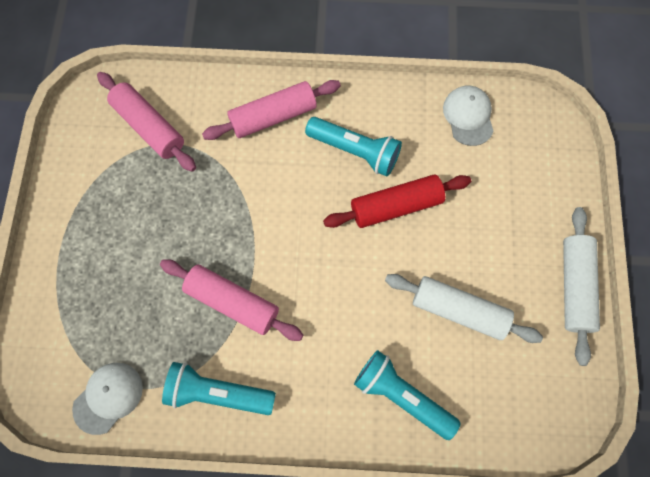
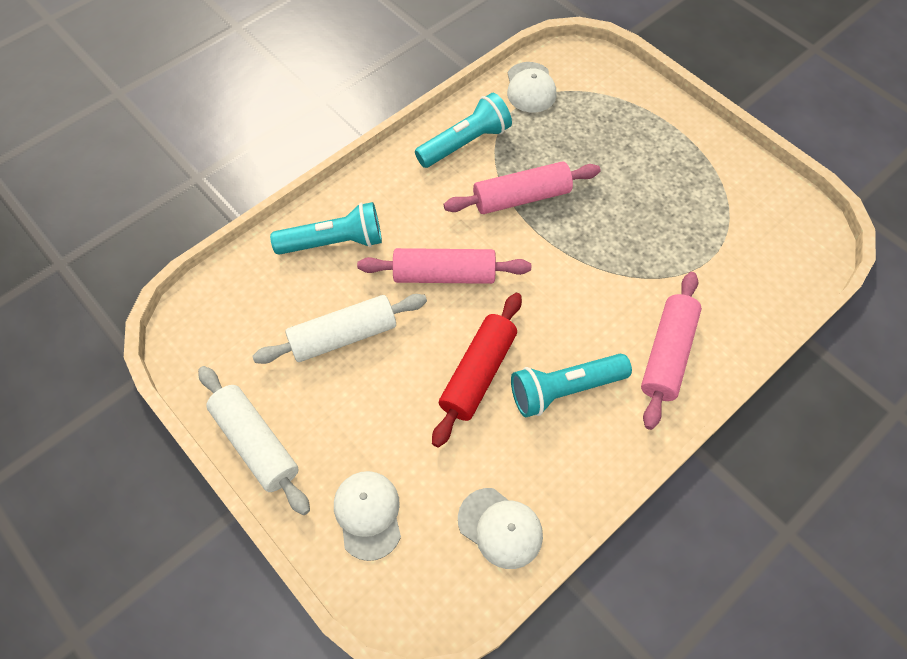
camera: 135 degrees right, 10 degrees down
pink rolling pin [97,72,196,172] -> pink rolling pin moved to [357,248,531,284]
none -> white cap [334,471,401,561]

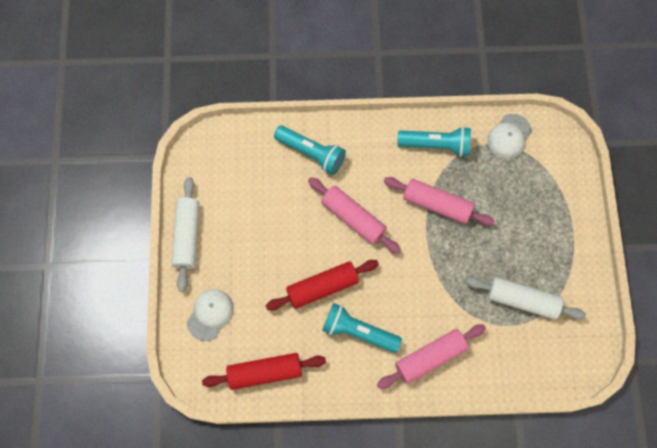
camera: 40 degrees right, 10 degrees up
white rolling pin [252,294,427,364] -> white rolling pin moved to [466,277,586,320]
white cap [458,488,543,569] -> red rolling pin [202,353,326,390]

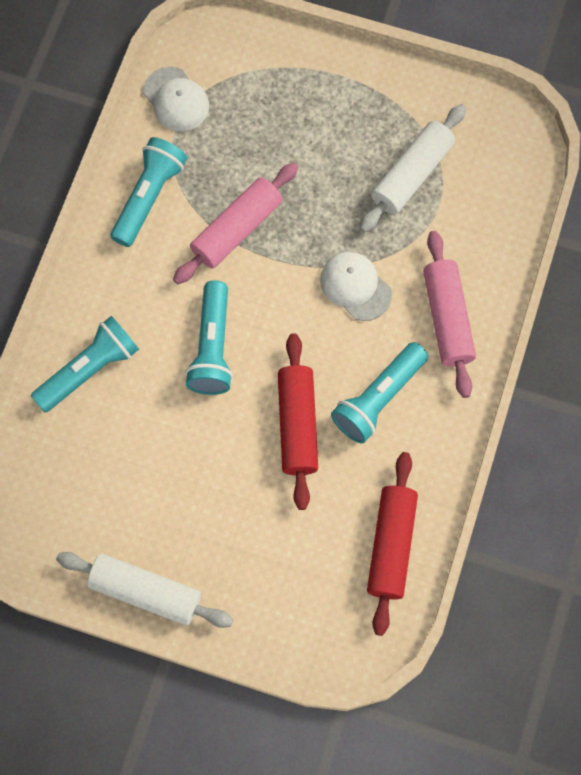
camera: 70 degrees left, 0 degrees up
white cap [187,289,234,341] -> white cap moved to [320,252,392,321]
pink rolling pin [308,177,401,254] -> turquoise flashlight [185,280,233,395]

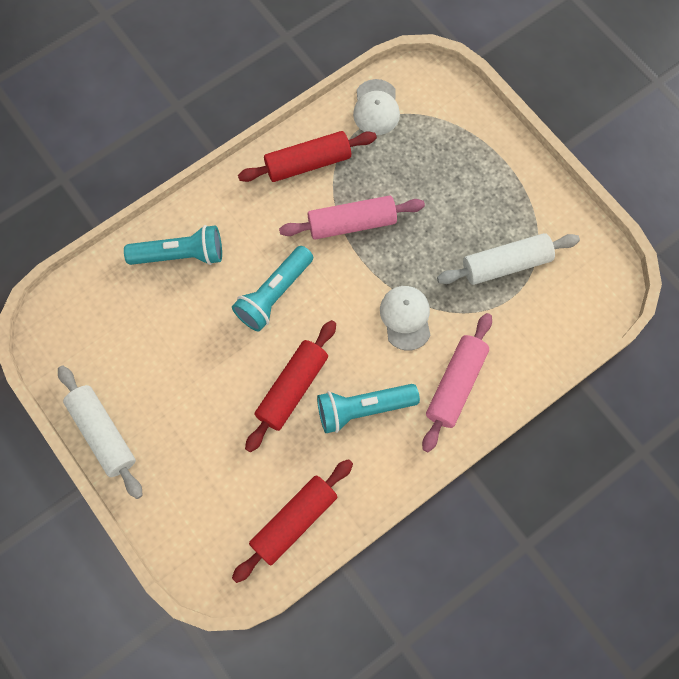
camera: 35 degrees right, 0 degrees up
turquoise flashlight [110,137,187,247] -> red rolling pin [238,131,377,182]

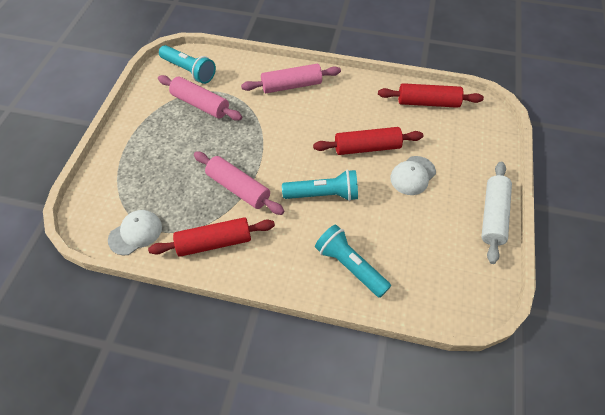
camera: 130 degrees left, 15 degrees down
red rolling pin [238,131,377,182] -> red rolling pin turned 45 degrees counterclockwise [148,217,275,257]
turquoise flashlight [317,384,420,433] -> turquoise flashlight moved to [159,45,216,84]
white cap [380,286,430,351] -> white cap moved to [390,156,436,195]
white rolling pin [437,233,580,285] -> pink rolling pin [158,75,242,121]

